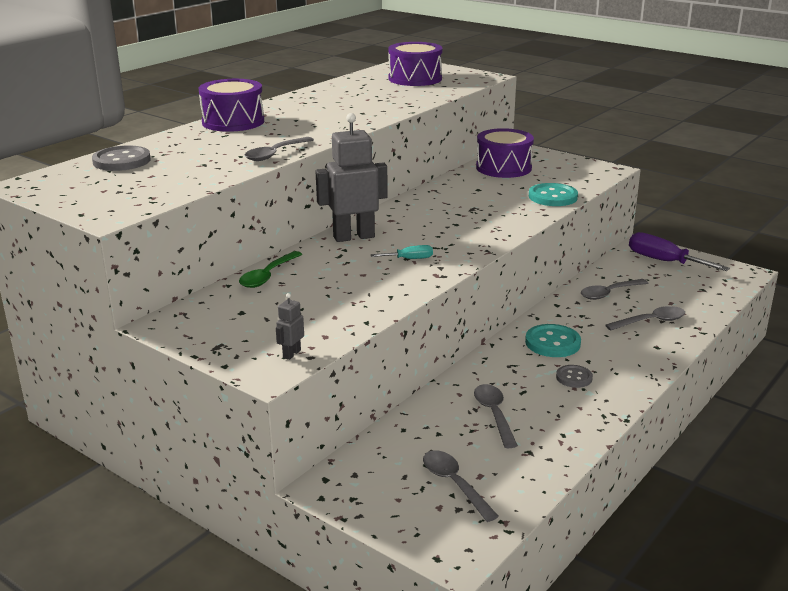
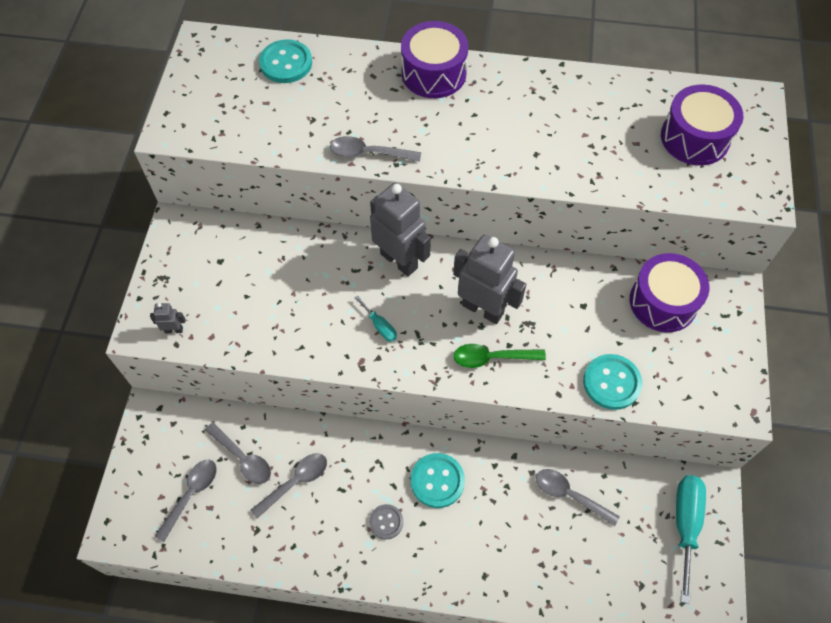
camera: 60 degrees right, 35 degrees up
grey button [92,145,151,171] -> turquoise button [259,39,312,83]
green spoon [239,251,302,288] -> green spoon moved to [453,344,546,368]
grey spoon [605,306,685,331] -> grey spoon moved to [205,422,271,484]
purple screwdriver [629,232,730,271] -> turquoise screwdriver [676,475,706,604]
none -> grey robot [453,235,526,324]

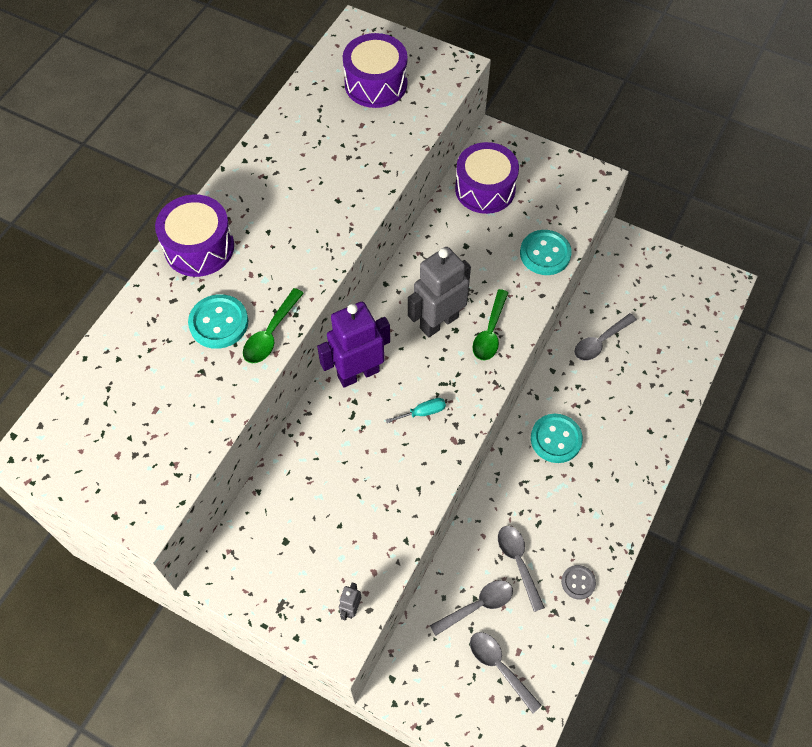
camera: 70 degrees left, 0 degrees up
turquoise button [259,39,312,83] -> turquoise button moved to [188,294,248,349]
grey spoon [330,136,421,162] -> green spoon [243,288,304,363]
grey button [369,504,403,540] -> grey button moved to [561,565,596,599]
grey robot [370,183,431,277] -> purple robot [317,302,390,388]
turquoise screwdriver [676,475,706,604] -> none

